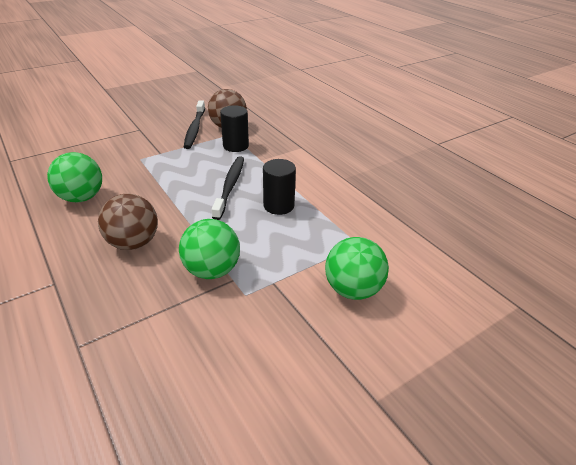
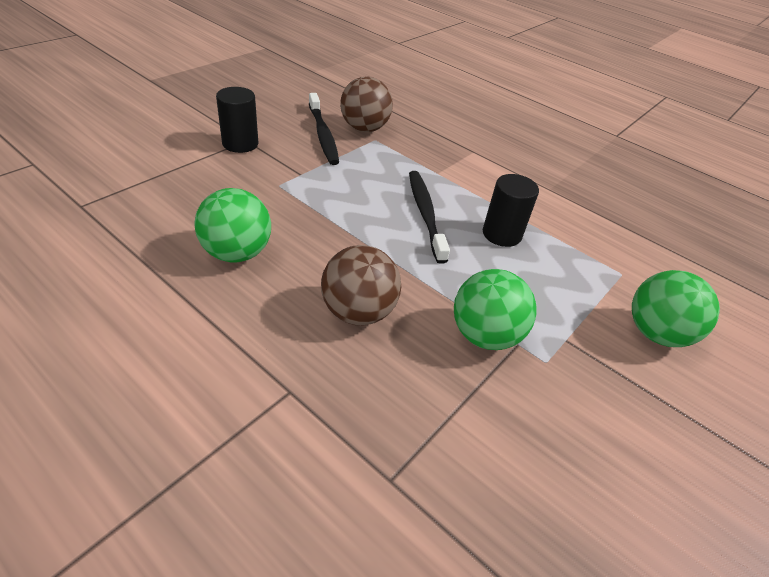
camera: 20 degrees left, 5 degrees up
black cylinder [220,105,249,152] -> black cylinder moved to [216,87,258,153]

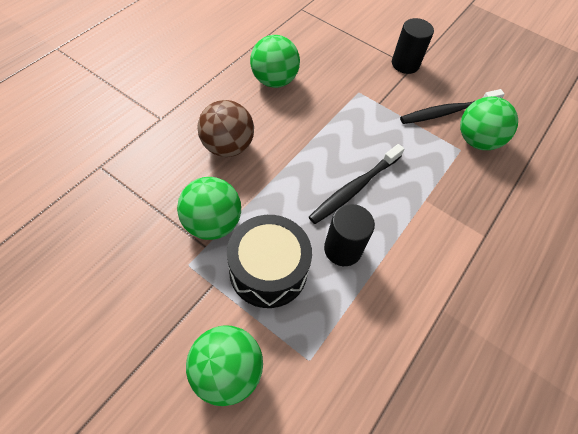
camera: 85 degrees right, 15 degrees up
brown ball [340,77,393,132] -> green ball [460,96,518,150]
black toothbrush [409,171,450,264] -> black toothbrush turned 150 degrees clockwise [309,144,404,224]
none -> black drum [227,215,312,308]

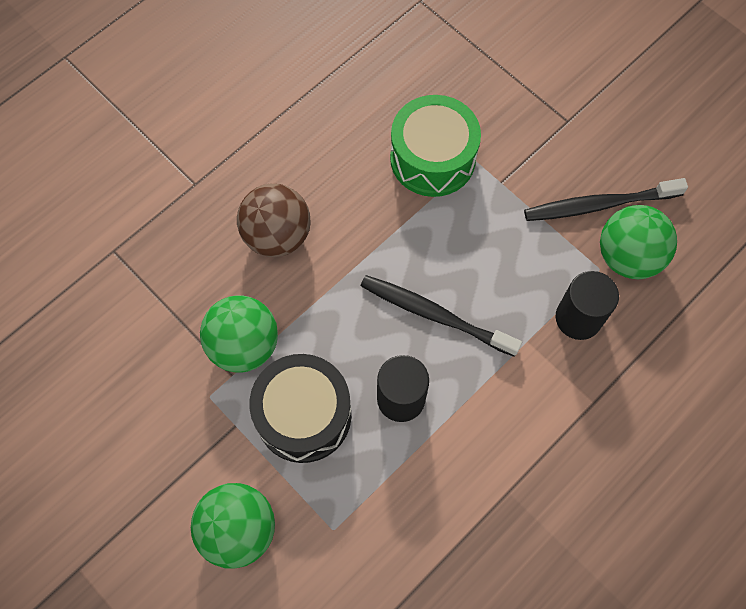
camera: 15 degrees right, 10 degrees up
green ball [250,35,300,88] -> none
black toothbrush [309,144,404,224] -> black toothbrush turned 60 degrees clockwise [361,275,522,357]
black cylinder [392,18,434,74] -> black cylinder moved to [556,271,619,340]
none -> green drum [390,95,481,197]

